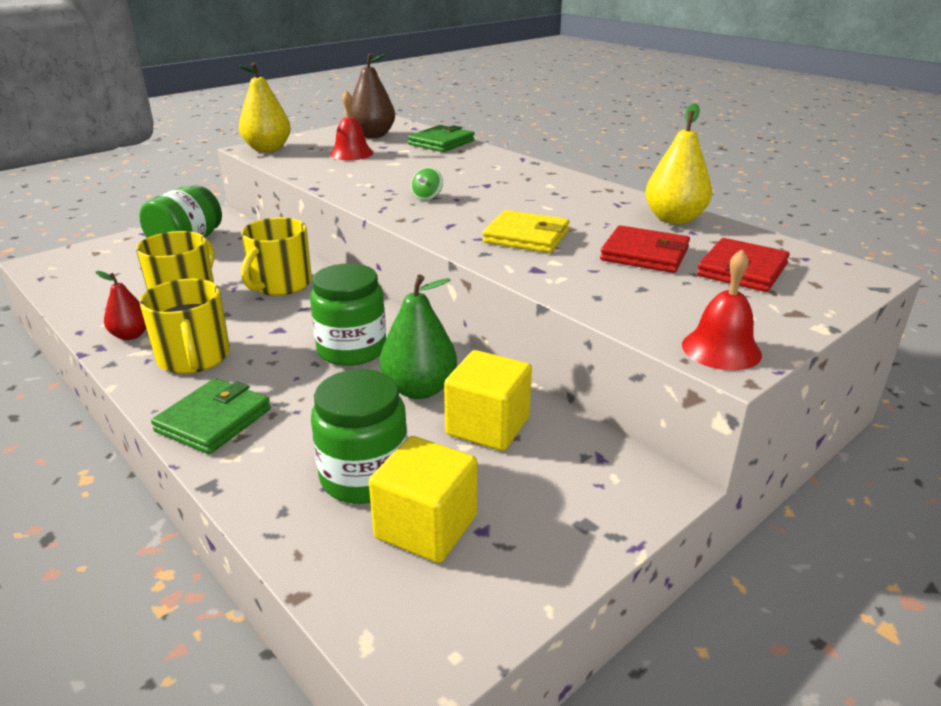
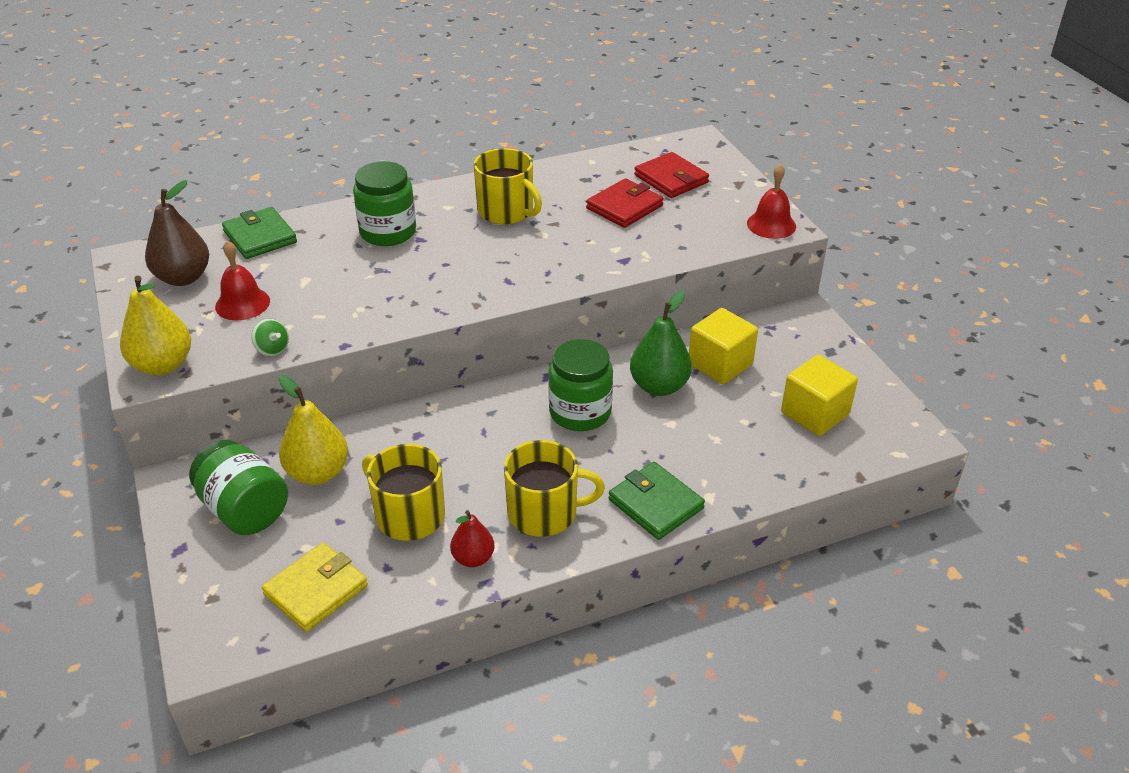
camera: 70 degrees left, 10 degrees up
yellow mug [241,218,312,296] -> yellow mug moved to [474,148,542,224]
green jar [311,369,408,504] -> green jar moved to [353,161,416,246]
green spinning top [411,167,443,201] -> green spinning top moved to [252,319,289,357]
yellow wallet [483,210,570,253] -> yellow wallet moved to [262,542,368,632]
yellow pear [645,103,712,224] -> yellow pear moved to [278,375,348,485]

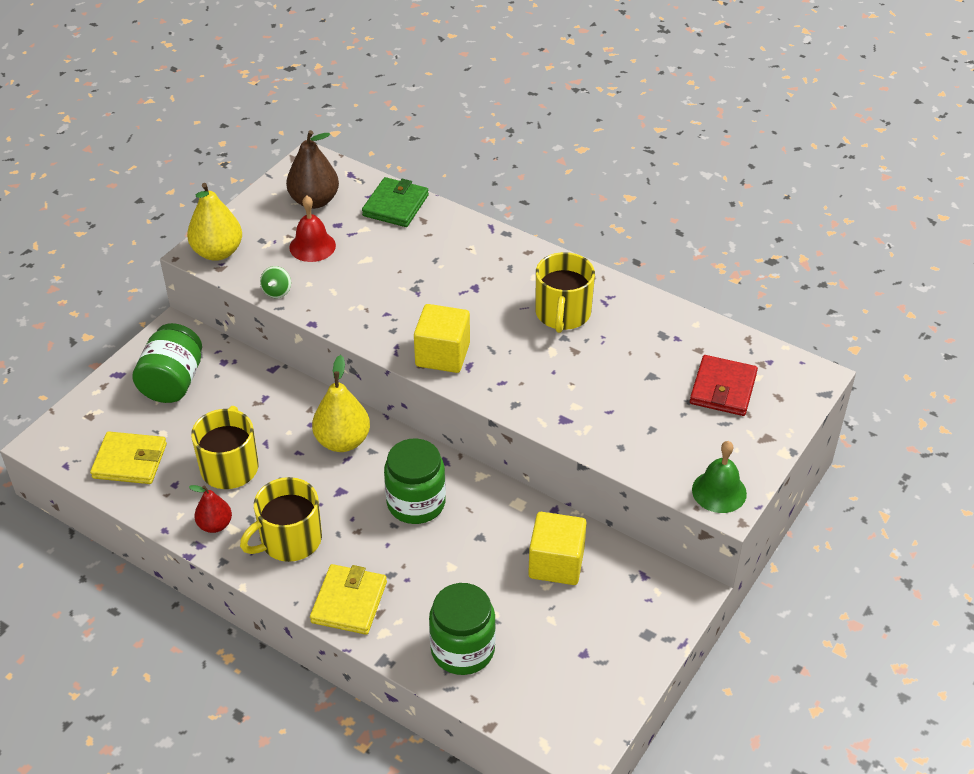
camera: 55 degrees right, 5 degrees up
yellow pear [278,375,348,485] -> yellow pear moved to [312,355,370,452]
green jar [353,161,416,246] -> green jar moved to [429,583,496,675]
yellow mug [504,440,605,537] -> yellow mug turned 90 degrees clockwise [240,477,322,562]
red wallet [586,178,664,228] -> none
green wallet [608,462,705,540] -> yellow wallet [310,564,387,635]
green pear [630,291,692,396] -> none
red bell [747,164,796,239] -> green bell [692,441,747,513]
yellow cube [781,355,858,436] -> yellow cube moved to [414,304,470,373]

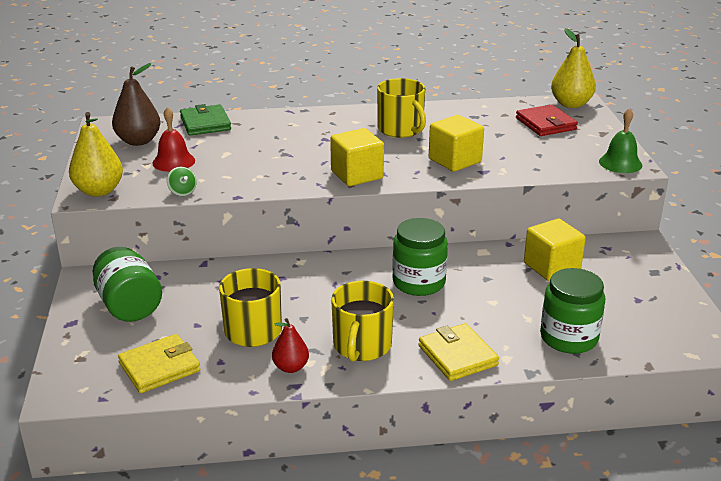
camera: 40 degrees left, 15 degrees down
yellow pear [312,355,370,452] -> yellow pear moved to [551,28,596,108]
none -> yellow cube [429,115,484,172]

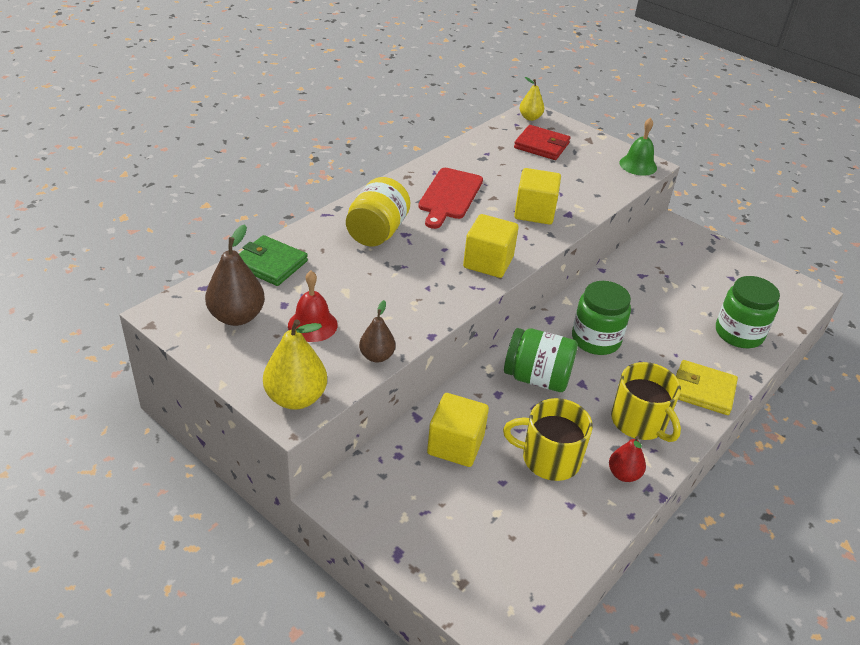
camera: 45 degrees left, 10 degrees up
green jar [92,247,162,322] -> green jar moved to [504,328,578,392]
yellow wallet [118,334,200,393] -> none
green spinning top [167,167,197,196] -> brown pear [359,300,396,362]
yellow mug [377,78,426,138] -> red cutting board [418,168,483,229]
yellow cube [524,219,586,281] -> yellow cube moved to [427,393,489,467]
yellow pear [551,28,596,108] -> yellow pear [519,77,544,121], size x0.61
none -> yellow jar [346,177,410,246]

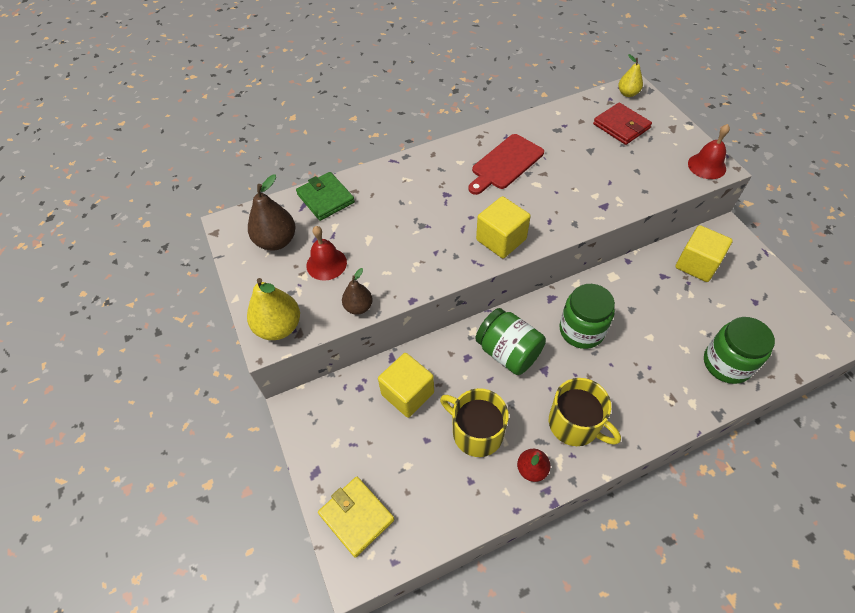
camera: 30 degrees right, 15 degrees up
yellow jar [346,177,410,246] -> none
yellow cube [514,168,561,225] -> yellow cube moved to [675,225,733,282]
yellow mug [611,362,681,442] -> yellow mug turned 45 degrees counterclockwise [549,378,621,446]
green bell [619,118,657,176] -> red bell [688,124,730,179]
yellow wallet [676,360,738,415] -> yellow wallet moved to [318,477,395,558]

